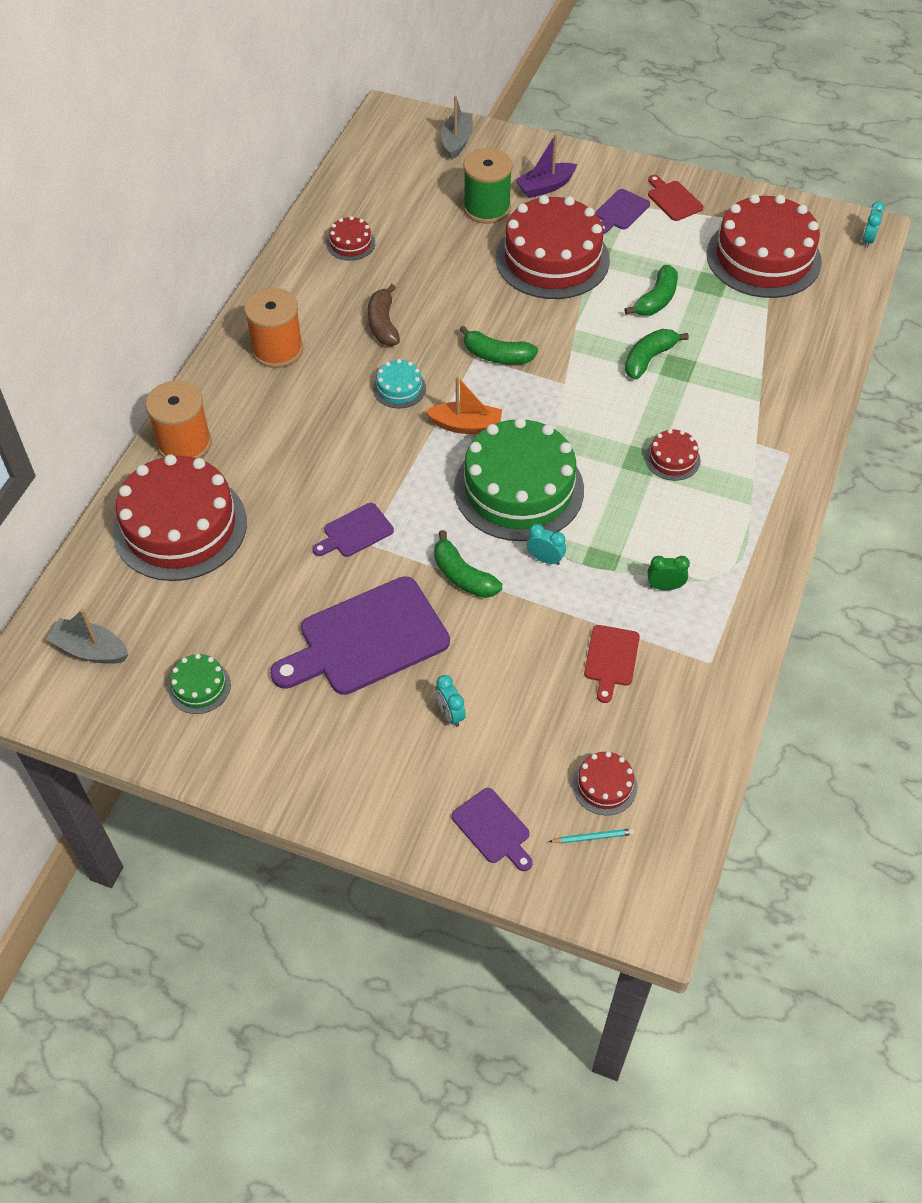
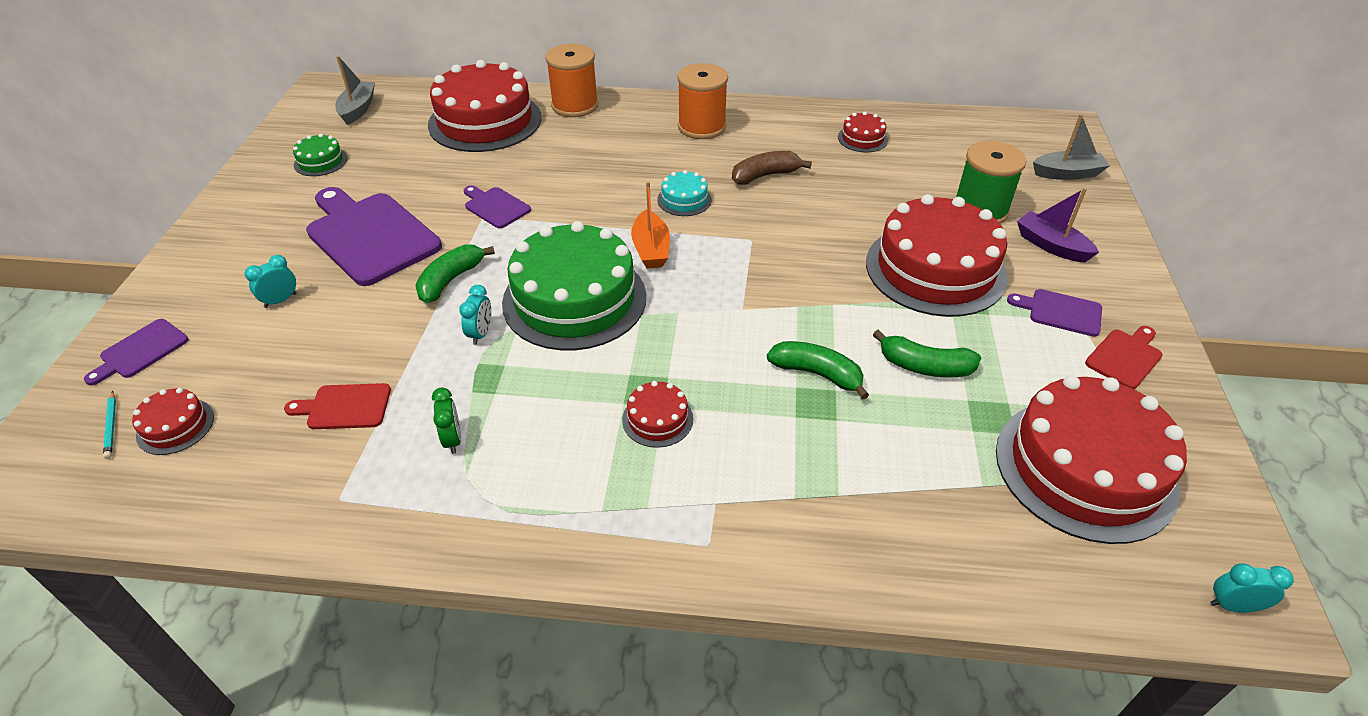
camera: 75 degrees right, 10 degrees down
green banana [459,326,538,364] -> none

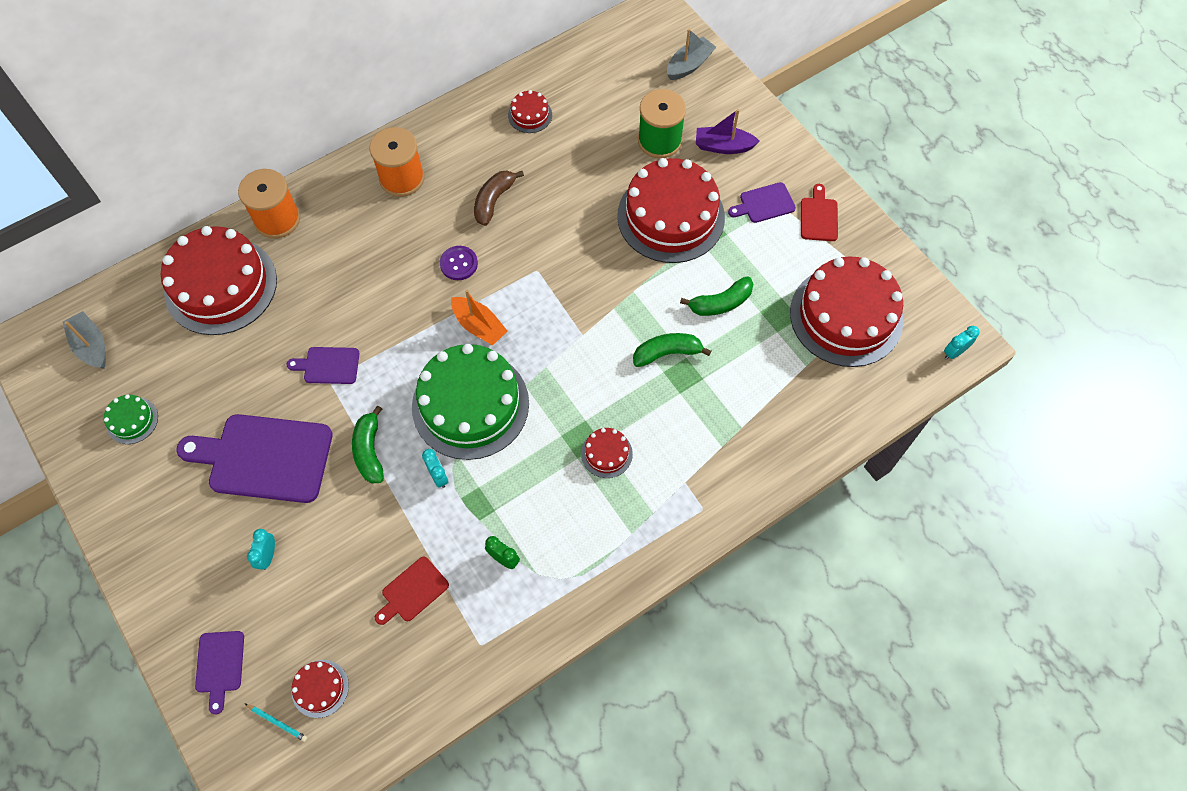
camera: 40 degrees left, 20 degrees up
turquoise cake [657,170,712,216] -> purple button [440,246,478,280]

